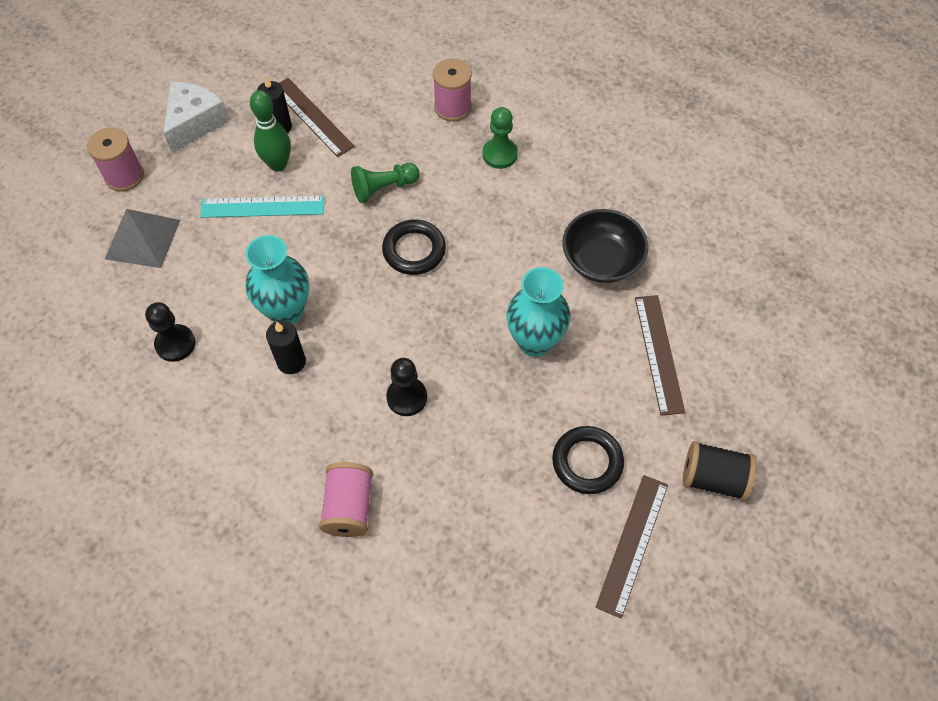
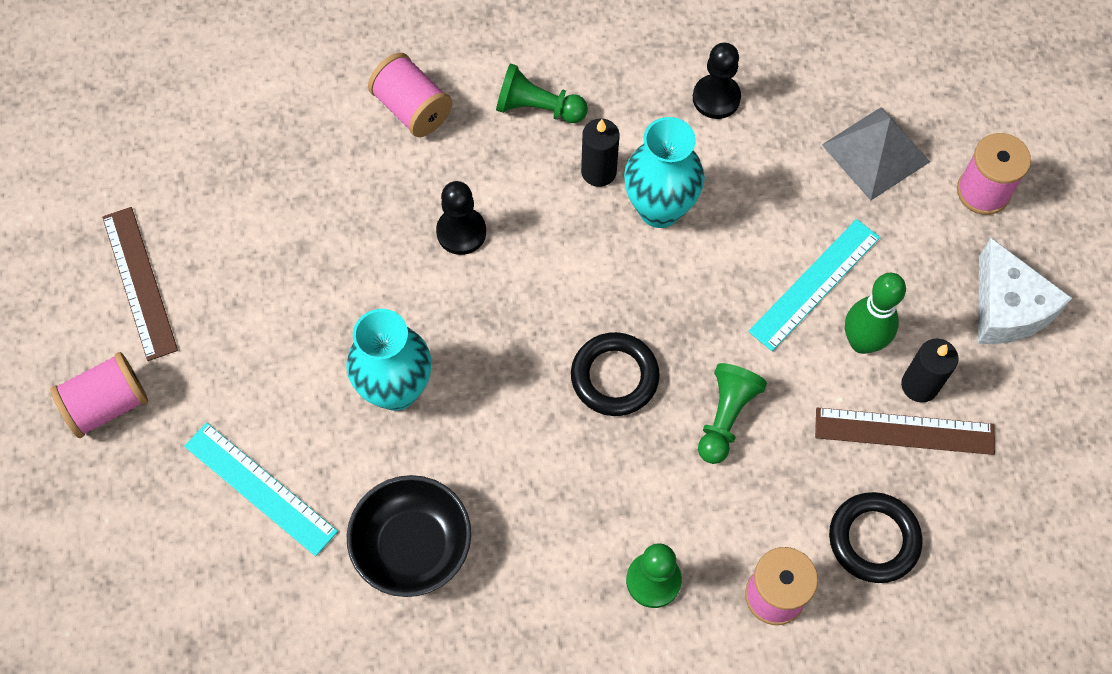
camera: 135 degrees right, 5 degrees up
black ring [552,426,624,494] -> black ring moved to [829,492,923,583]
brown ruler [635,295,685,416] -> turquoise ruler [184,423,338,556]
black spool [683,441,757,501] -> pink spool [50,352,148,438]
none -> green pawn [496,63,588,123]

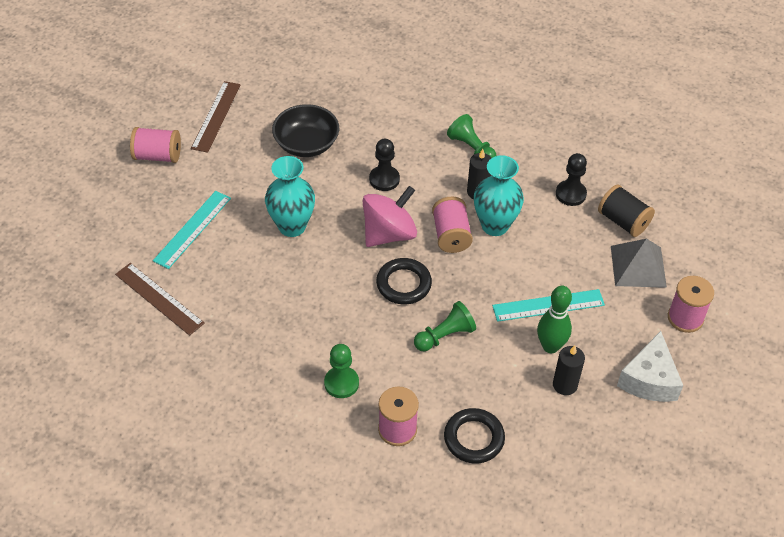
camera: 35 degrees right, 15 degrees down
turquoise ruler [184,423,338,556] -> turquoise ruler turned 45 degrees clockwise [153,191,231,269]
black bowl [347,475,471,597] -> black bowl moved to [272,104,339,157]
pink spool [368,53,453,137] -> pink spool moved to [432,197,473,253]
brown ruler [815,407,995,455] -> brown ruler moved to [115,263,205,336]
none -> pink spinning top [362,186,417,247]
none -> black spool [598,184,655,237]

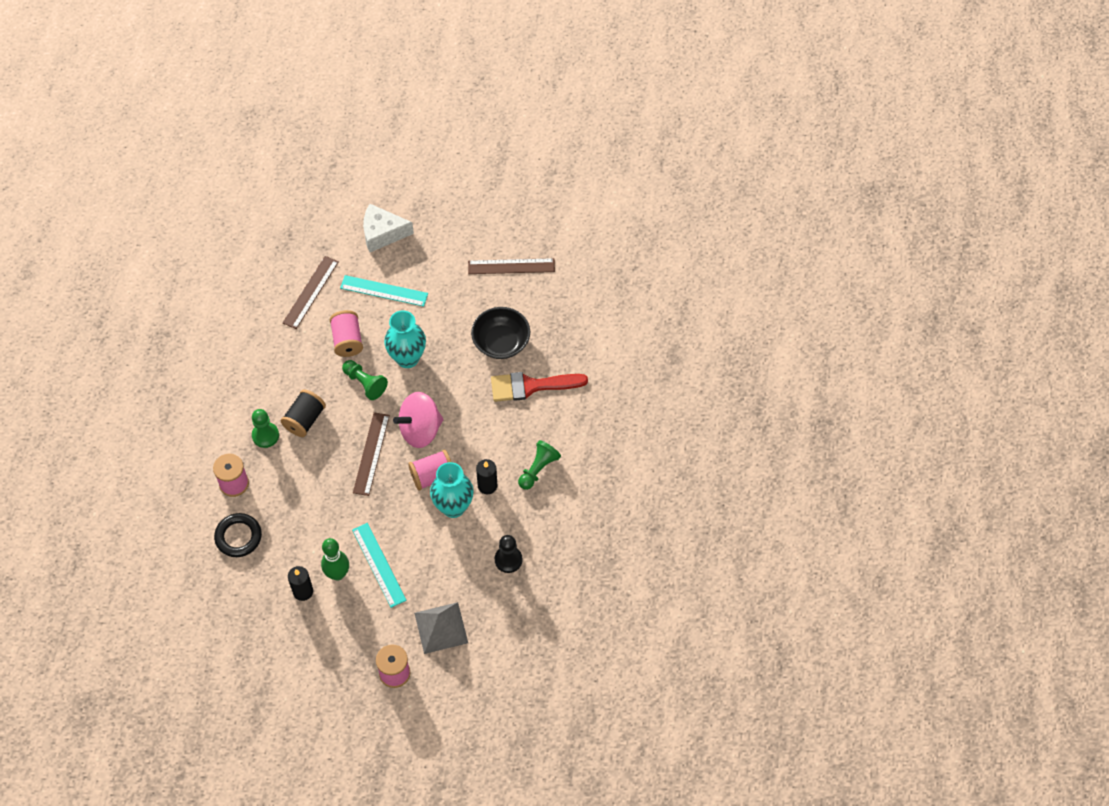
camera: 75 degrees right, 10 degrees up
pink spool [130,127,181,163] -> pink spool moved to [330,310,363,357]
pink spinning top [362,186,417,247] -> pink spinning top turned 120 degrees clockwise [393,392,444,448]
black pawn [369,139,400,191] -> none
black ring [376,258,432,305] -> brown ruler [353,412,390,496]
green pawn [414,301,476,351] -> green pawn moved to [342,360,388,400]
black spool [598,184,655,237] -> black spool moved to [281,389,326,437]
white cheese [617,331,683,402] -> white cheese moved to [363,204,414,252]
none -> red brush [491,372,588,402]

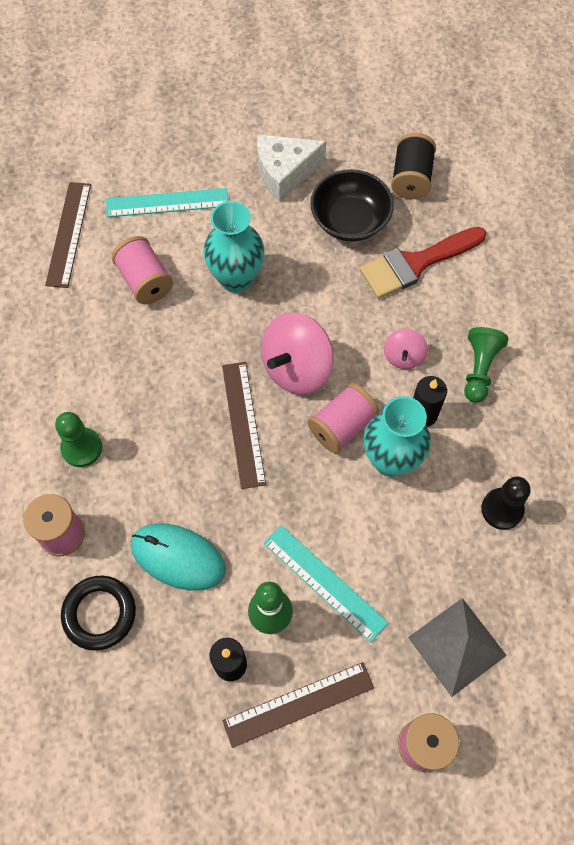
camera: 20 degrees left, 5 degrees up
black spool [281,389,326,437] -> black spool moved to [391,133,436,199]
green pawn [342,360,388,400] -> none
white cheese [363,204,414,252] -> white cheese moved to [257,134,326,202]
brown ruler [468,258,555,274] -> brown ruler moved to [223,662,374,748]
none -> turquoise mouse [131,524,226,591]
none -> pink spinning top [384,329,428,369]

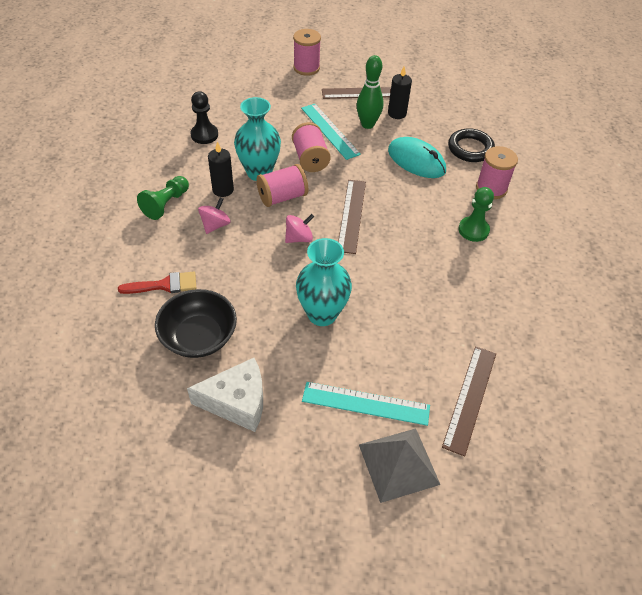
camera: 165 degrees left, 15 degrees down
pink spool [112,236,173,304] -> pink spool moved to [292,122,331,172]
pink spinning top [261,312,333,395] -> pink spinning top [285,214,314,243], size x0.54
red brush [360,227,486,299] -> red brush [118,272,196,294], size x0.64
black spool [391,133,436,199] -> none
grey pyramid [408,598,507,697] -> grey pyramid moved to [359,429,440,503]

